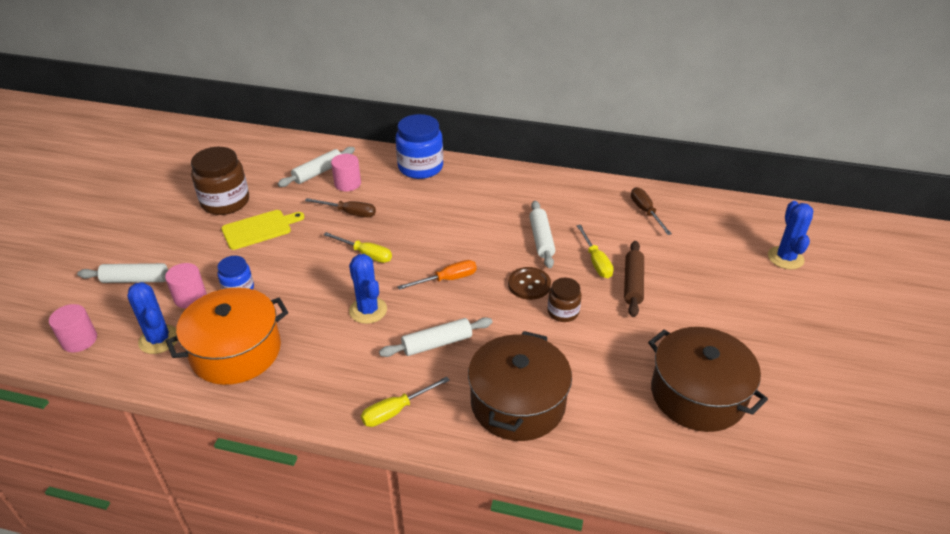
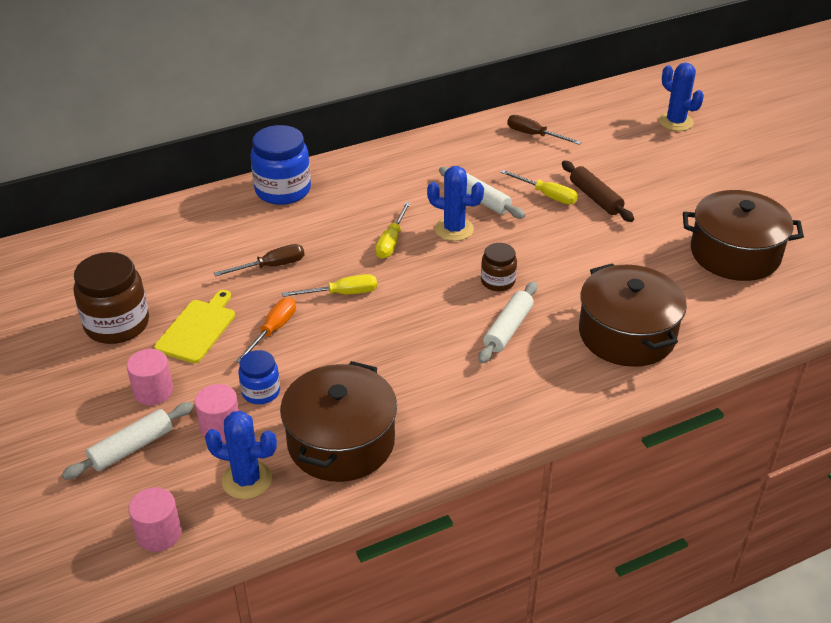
camera: 40 degrees left, 0 degrees up
orange pot [166,288,288,385] -> brown pot [280,361,397,482]
white rolling pin [278,147,355,187] -> none
pink cylinder [331,154,361,191] -> pink cylinder moved to [127,349,173,405]
blue cactus [349,254,387,324] -> blue cactus moved to [427,166,484,241]
yellow screwdriver [361,376,450,427] -> yellow screwdriver moved to [375,202,411,259]
orange screwdriver [397,260,477,290] -> orange screwdriver moved to [236,297,296,363]
brown button [508,267,551,300] -> none
brown jar [548,278,582,322] -> brown jar moved to [481,243,517,291]

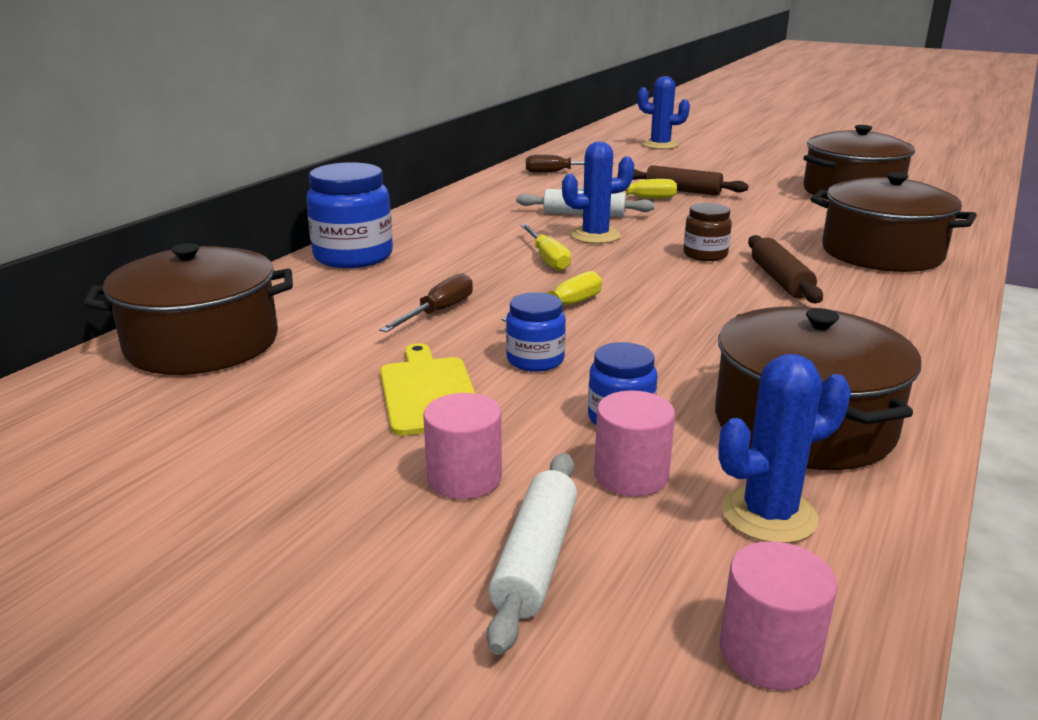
camera: 35 degrees left, 15 degrees down
brown jar [74,252,149,344] -> none
orange screwdriver [236,297,296,363] -> blue jar [506,292,566,372]
white rolling pin [478,282,537,363] -> brown rolling pin [748,235,823,303]
none -> brown pot [84,243,293,375]

